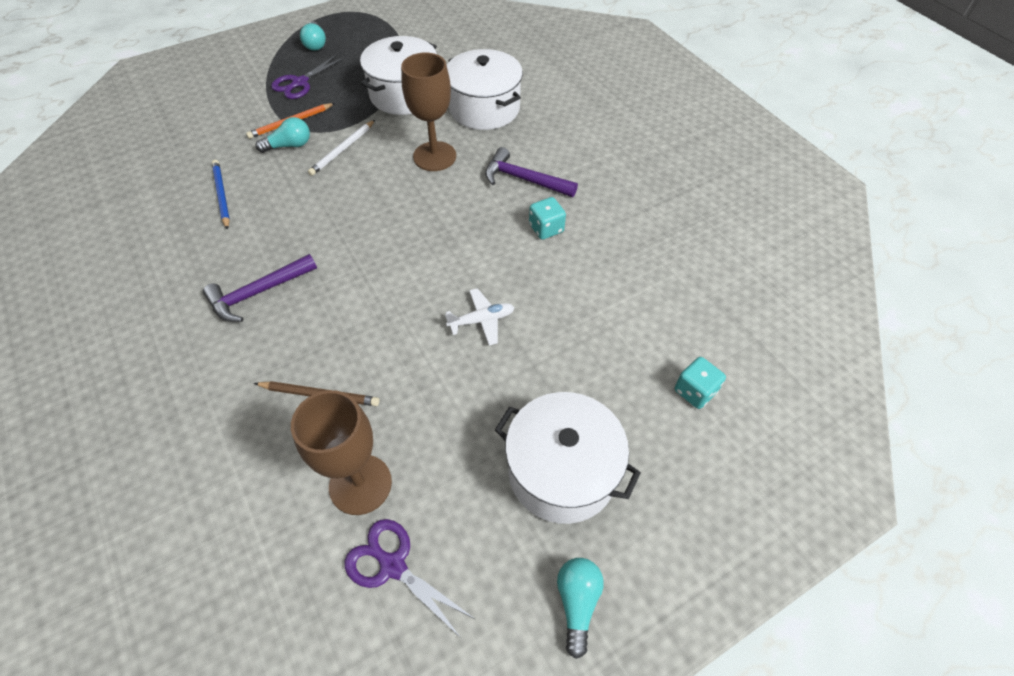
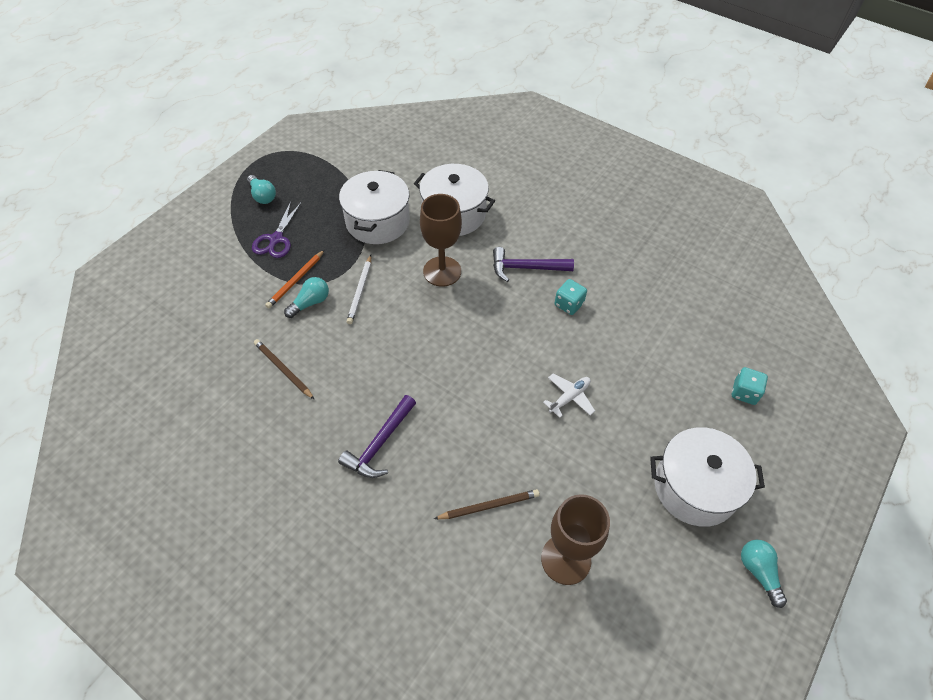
camera: 25 degrees left, 0 degrees up
blue pencil [212,160,230,230] -> brown pencil [254,339,315,400]
purple scissors [344,519,475,638] -> none

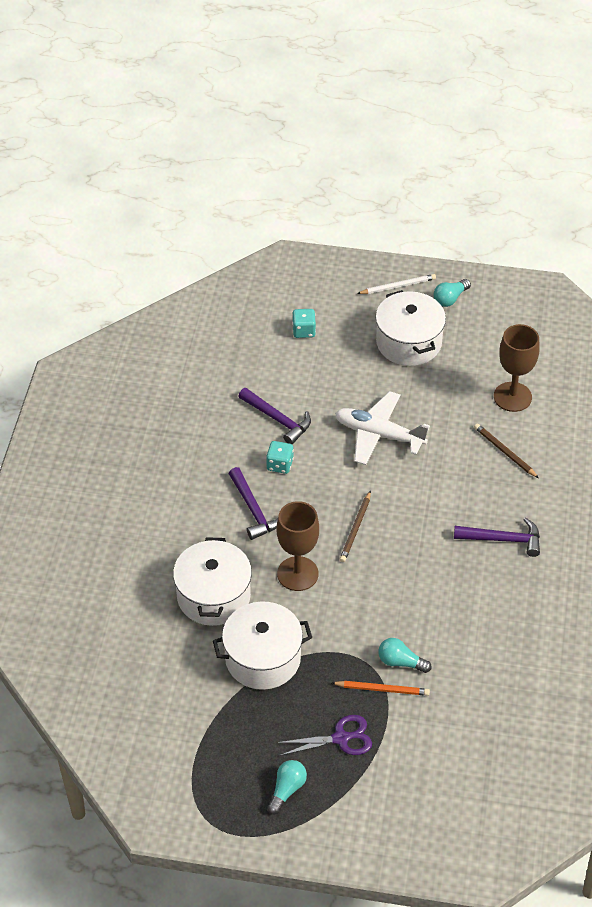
camera: 115 degrees left, 5 degrees down
brown pencil [254,339,315,400] -> brown pencil moved to [340,491,371,562]
white pencil [347,255,371,324] -> white pencil moved to [357,274,436,294]
white plane [543,374,595,418] -> white plane [335,391,430,465], size x1.88
none -> purple hammer [238,388,311,445]

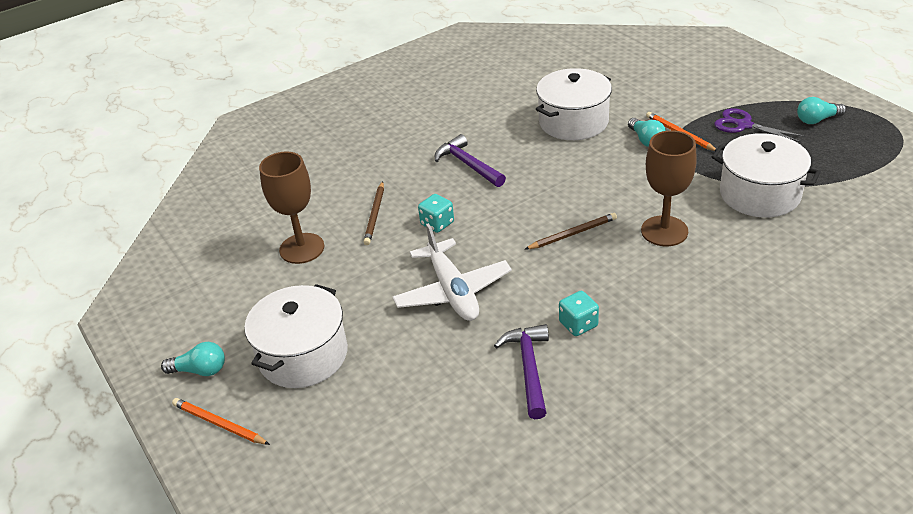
camera: 130 degrees left, 10 degrees down
white pot [173,537,252,626] -> white pot moved to [536,68,612,140]
purple hammer [229,467,278,540] -> none
turquoise dice [292,309,316,338] -> turquoise dice moved to [418,194,454,233]
white pencil [357,274,436,294] -> orange pencil [172,398,270,445]

